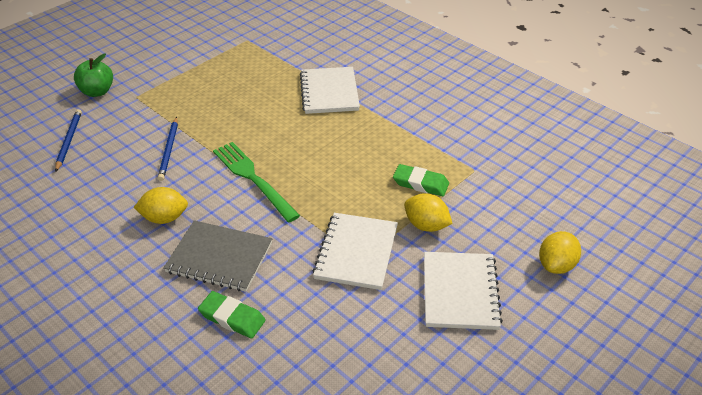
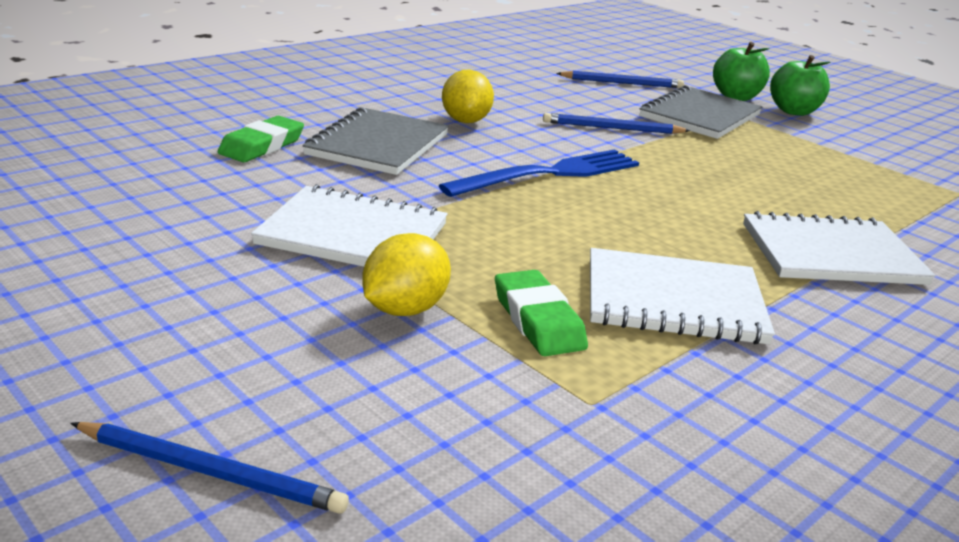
camera: 90 degrees right, 15 degrees down
green fork [213,142,300,223] -> blue fork [439,149,639,197]
green eraser [393,164,449,196] -> green eraser turned 45 degrees counterclockwise [495,270,588,356]
white notebook [424,252,503,330] -> white notebook moved to [590,248,775,344]
yellow lemon [539,231,581,274] -> blue pencil [70,422,349,514]
none -> grey notebook [639,85,762,139]
none -> green apple [770,55,830,116]

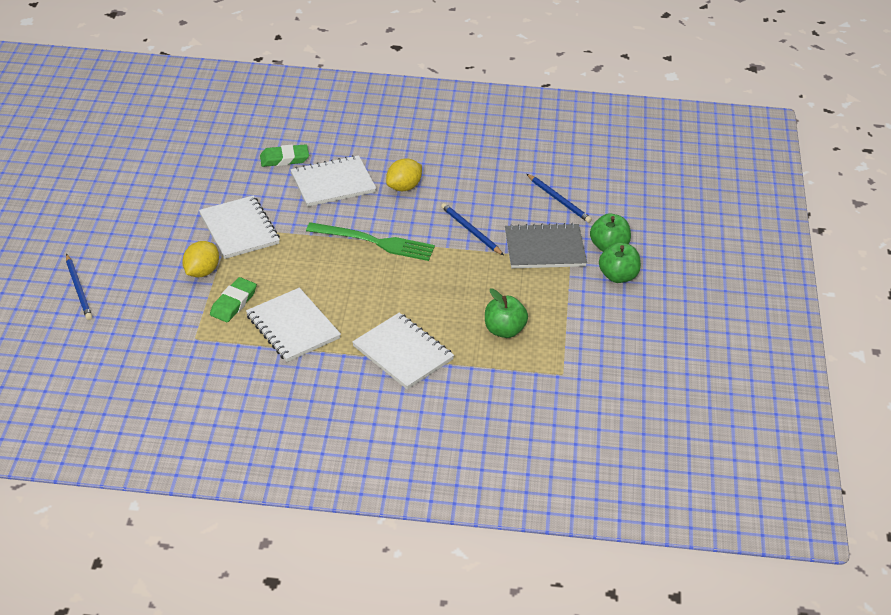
camera: 50 degrees right, 15 degrees up
grey notebook [302,107,449,175] -> white notebook [291,155,377,207]
yellow lemon [362,233,451,316] -> yellow lemon turned 60 degrees counterclockwise [182,241,219,277]
blue fork [439,149,639,197] -> green fork [306,222,435,261]
none -> green apple [485,289,528,338]

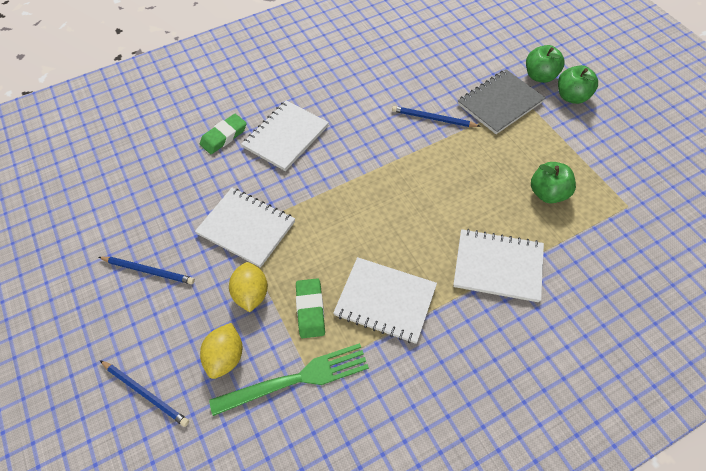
camera: 30 degrees left, 15 degrees up
green fork [306,222,435,261] -> green fork moved to [209,343,369,416]
yellow lemon [386,158,422,191] -> yellow lemon moved to [200,323,242,379]
blue pencil [527,174,592,223] -> blue pencil moved to [99,257,195,284]

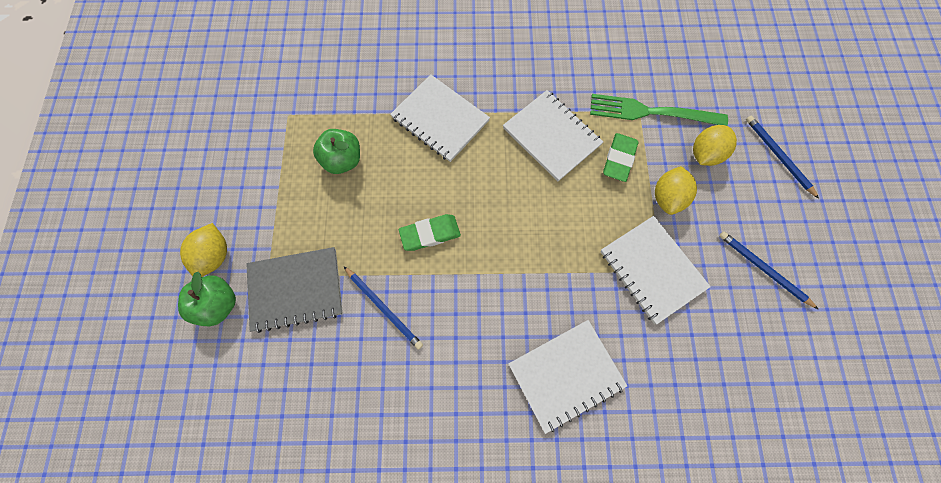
camera: 155 degrees left, 15 degrees up
green eraser [200,114,247,154] -> green eraser moved to [399,214,461,251]
green apple [558,65,598,104] -> yellow lemon [180,223,227,277]

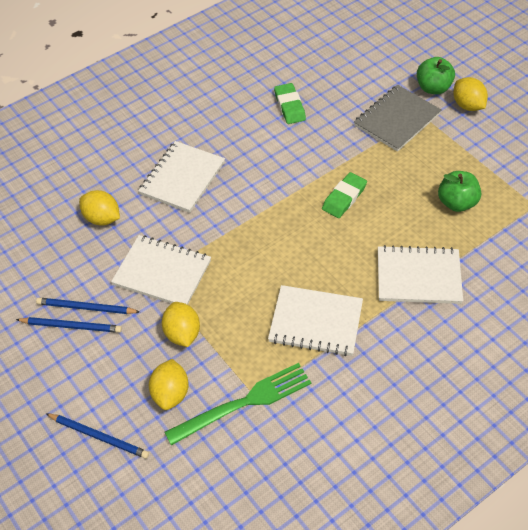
camera: 145 degrees right, 20 degrees down
blue pencil [344,267,423,350] -> blue pencil moved to [36,298,140,314]
green eraser [603,133,639,182] -> green eraser moved to [274,83,306,124]
none -> yellow lemon [79,190,120,226]

